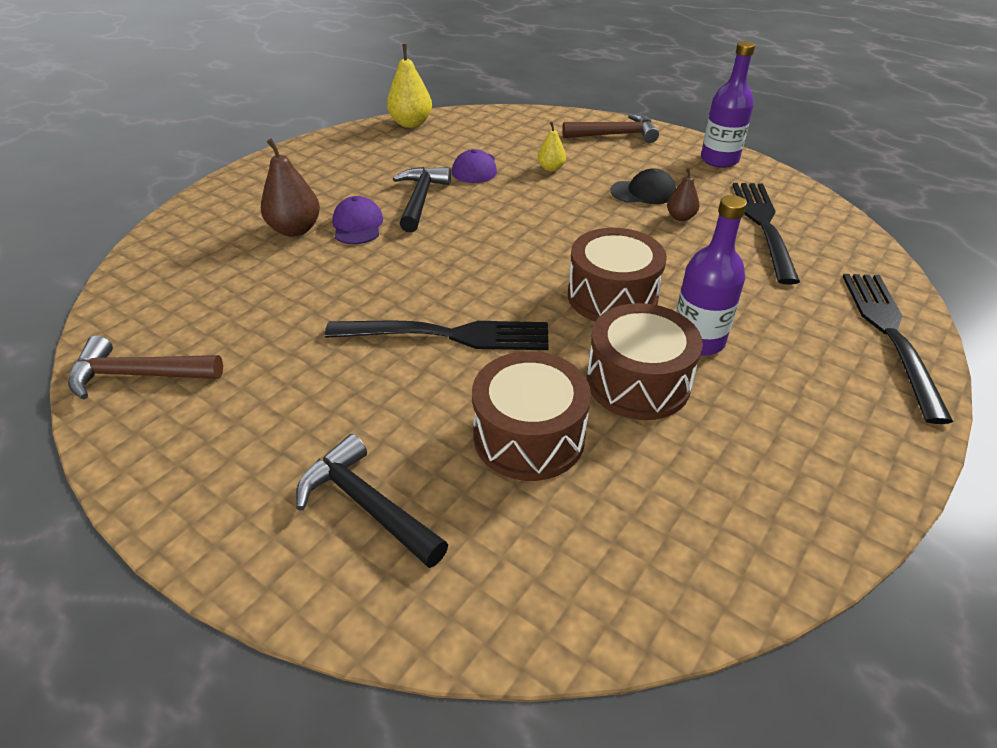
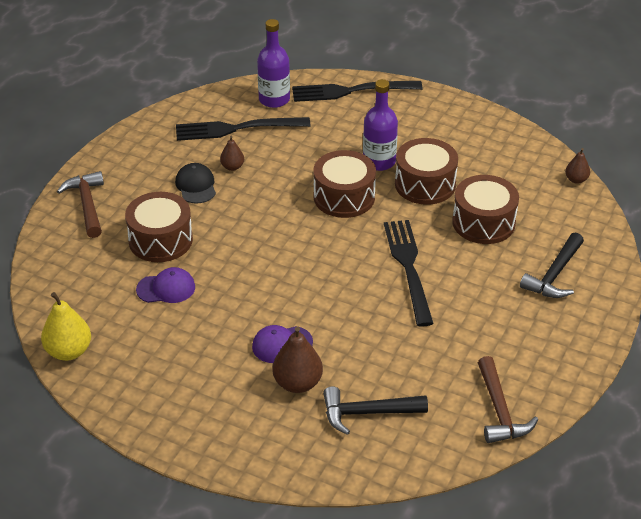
camera: 100 degrees left, 0 degrees up
black hammer [393,167,451,232] -> black hammer moved to [323,386,428,435]
yellow pear [538,122,566,172] -> brown drum [125,192,193,262]
purple bottle [701,41,755,168] -> purple bottle moved to [257,19,290,108]
none -> brown pear [565,148,590,184]

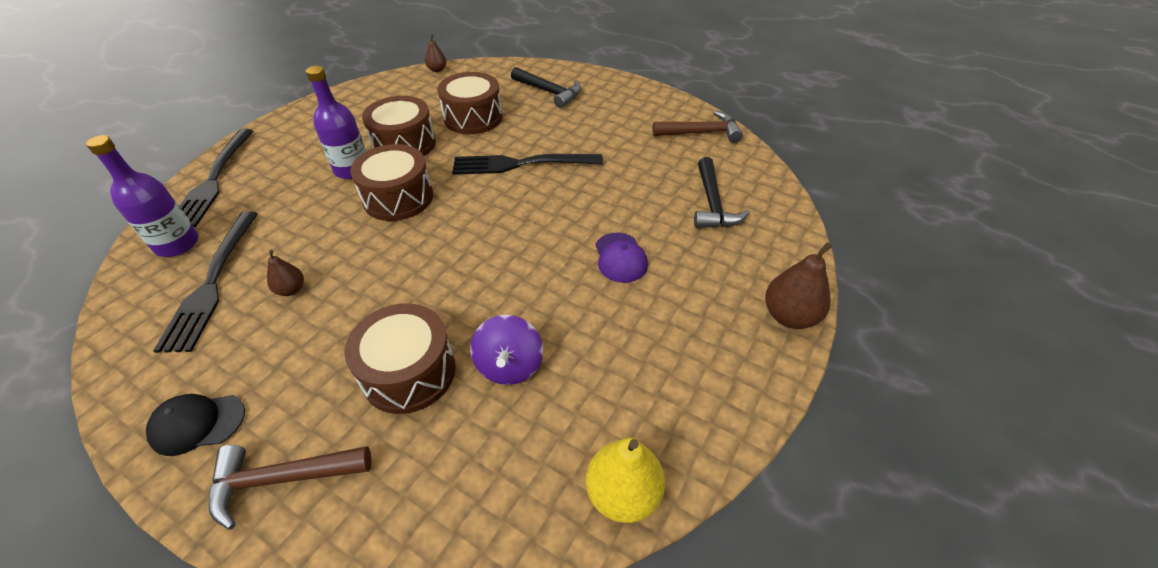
camera: 85 degrees left, 5 degrees up
purple cap [136,267,195,303] -> purple spinning top [470,315,543,385]
black cap [175,163,216,204] -> black cap moved to [146,394,245,456]
brown pear [272,326,323,393] -> brown pear moved to [765,242,832,329]

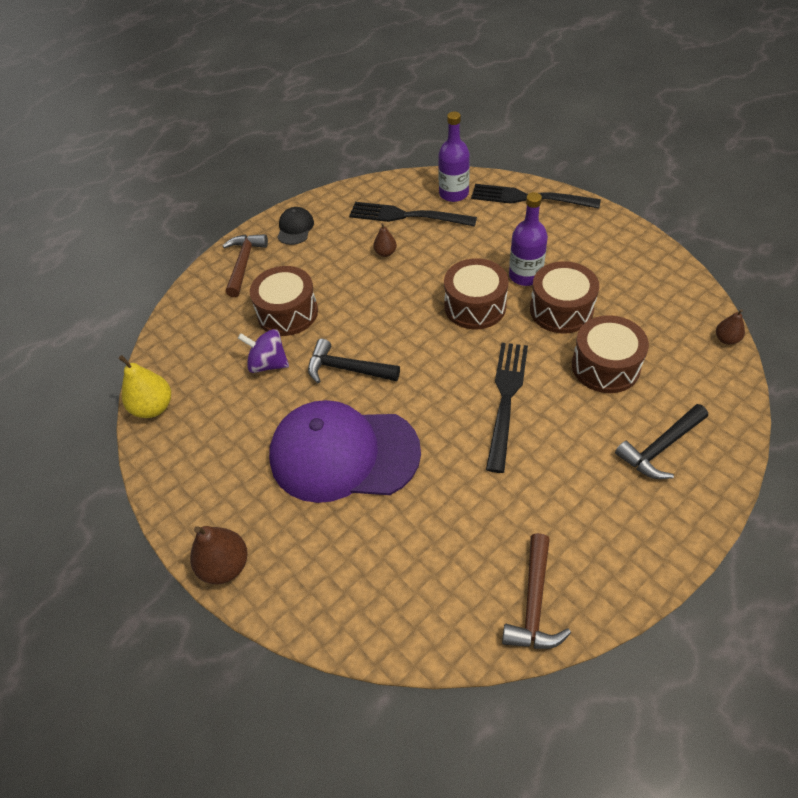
camera: 110 degrees right, 5 degrees up
purple cap [596,233,648,283] -> purple cap [269,400,421,503], size x2.40
black hammer [694,157,750,228] -> black hammer moved to [308,339,400,383]

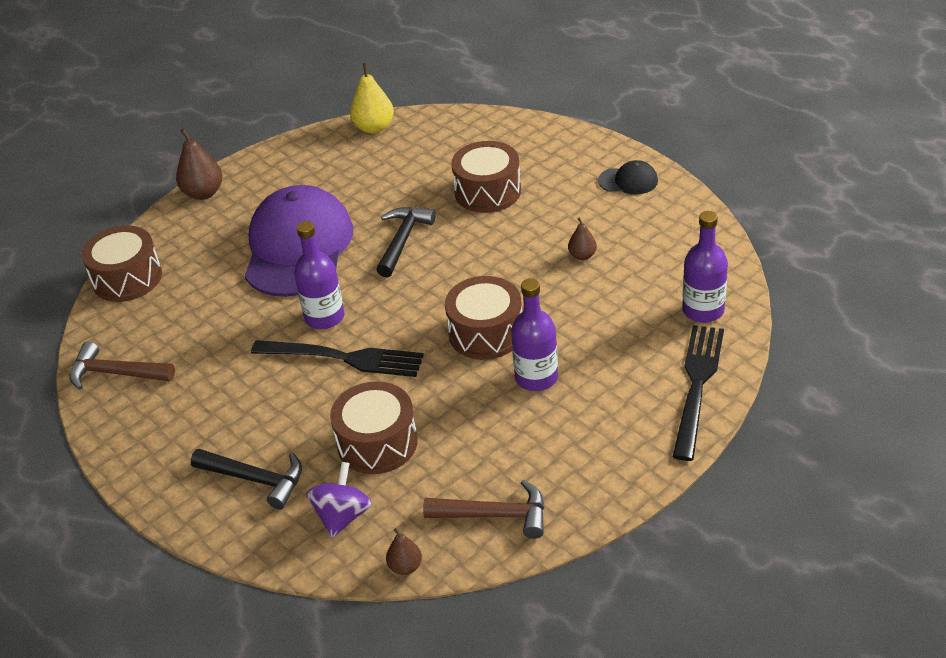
camera: 90 degrees right, 10 degrees down
brown hammer [222,234,268,297] -> brown hammer moved to [423,480,545,539]
purple spinning top [238,329,289,373] -> purple spinning top moved to [306,462,372,538]
black fork [349,202,477,227] -> none
brown drum [530,261,599,334] -> brown drum moved to [81,225,162,302]
black hammer [615,404,708,479] -> black hammer turned 150 degrees clockwise [191,449,302,509]
none -> purple bottle [294,221,344,329]

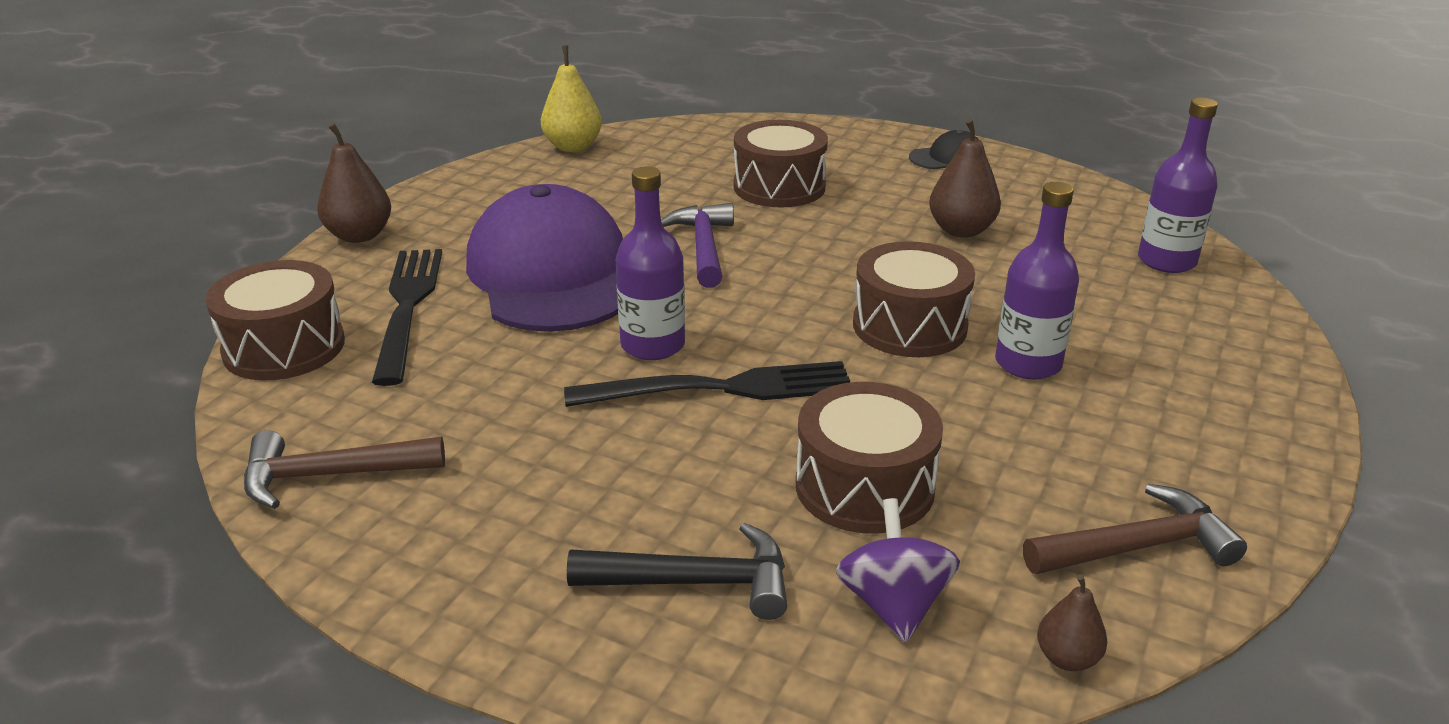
camera: 25 degrees left, 10 degrees down
black hammer [376,207,436,278] -> purple hammer [661,203,734,288]
brown pear [568,217,597,260] -> brown pear [929,119,1001,238], size x1.74
black fork [673,325,724,461] -> black fork moved to [372,249,442,386]

